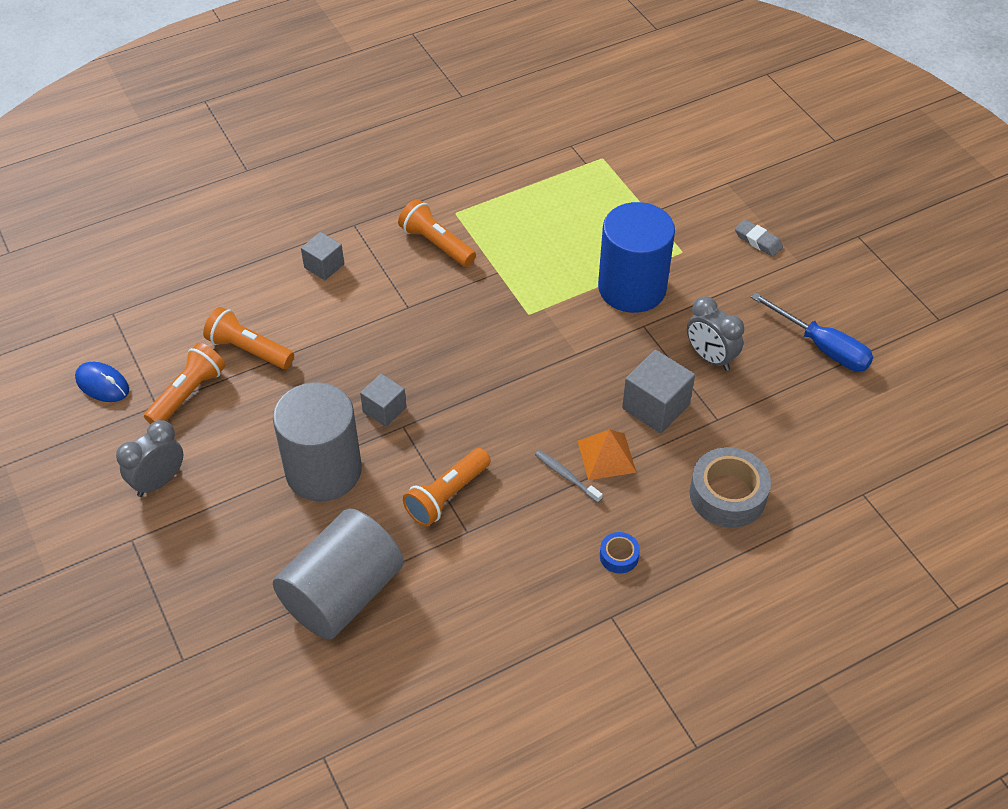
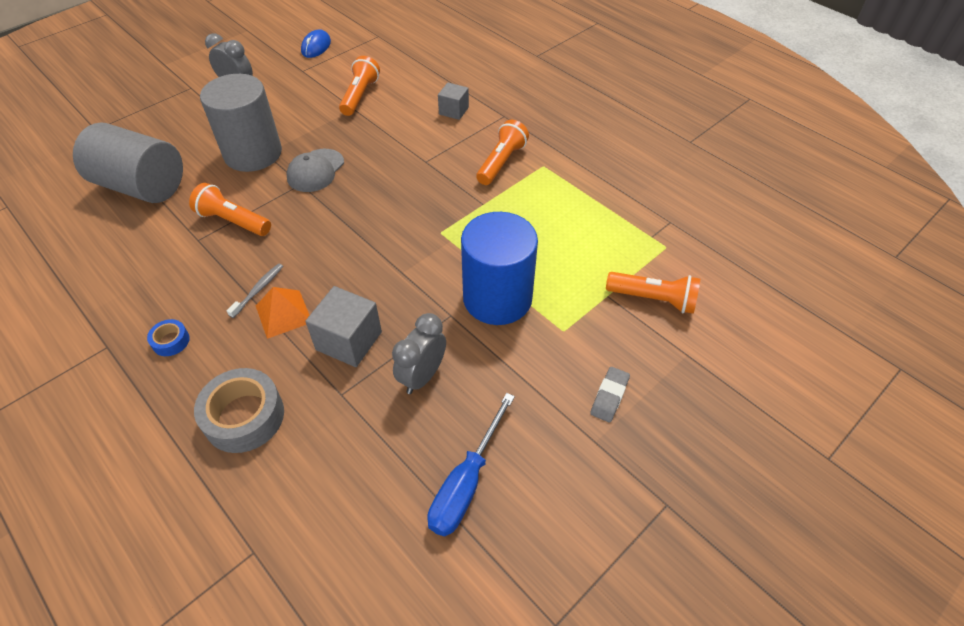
camera: 75 degrees right, 0 degrees up
orange flashlight [144,343,225,424] -> orange flashlight moved to [606,272,700,314]
grey cube [360,374,406,427] -> grey cap [287,149,344,192]

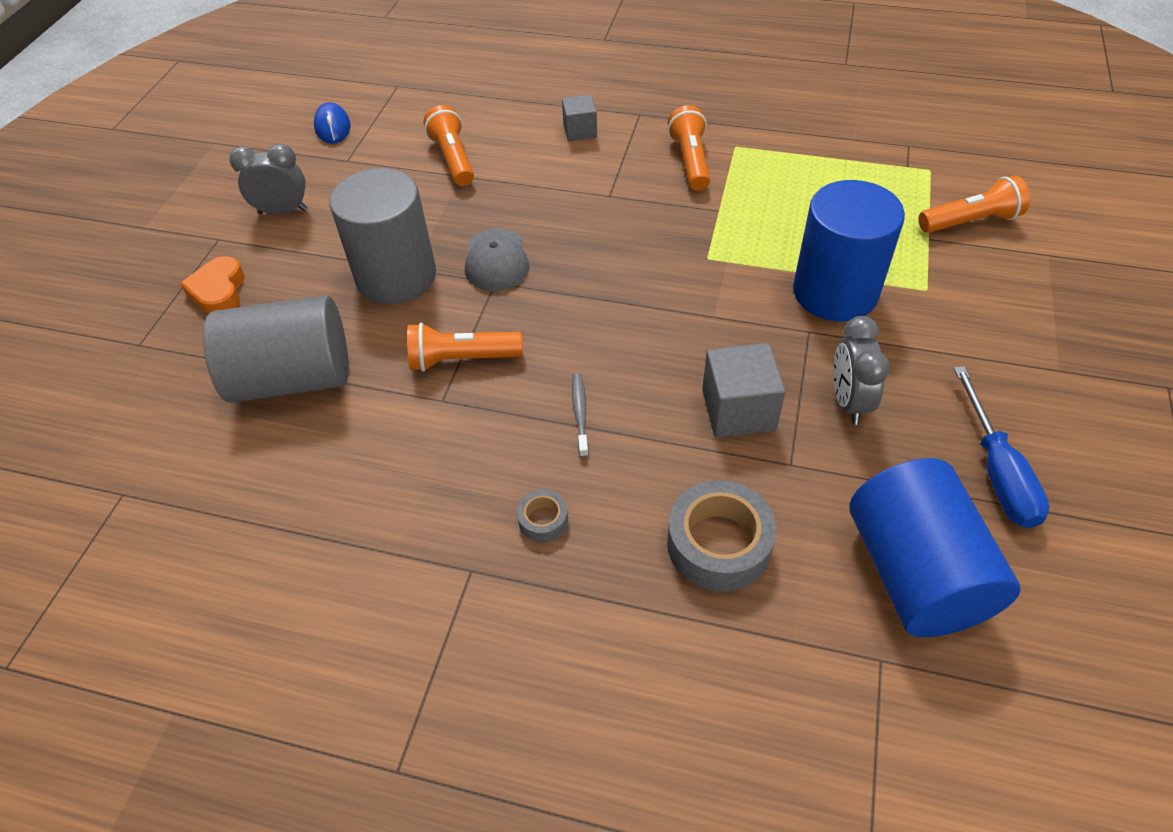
camera: 30 degrees left, 0 degrees up
blue tape [147,319,190,356] -> grey tape [517,490,568,543]
orange pyramid [256,287,310,339] -> none
grey eraser [590,367,630,422] -> none
none -> orange heart [180,256,245,314]
none -> blue cylinder [850,458,1021,637]

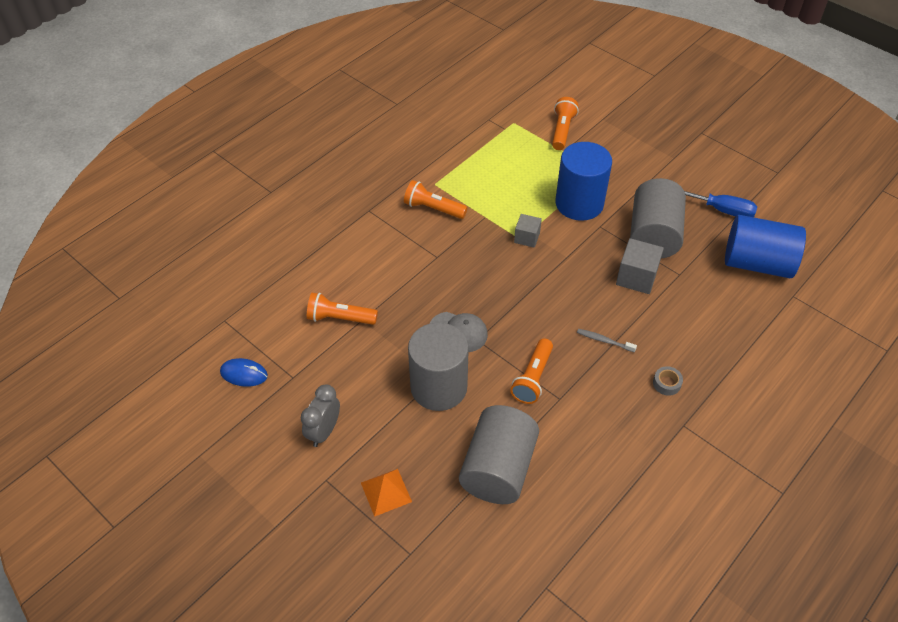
camera: 65 degrees left, 0 degrees up
orange heart [180,256,245,314] -> orange pyramid [361,469,412,517]
grey cube [562,95,597,141] -> grey cube moved to [514,214,542,248]
grey tape [667,480,777,592] -> none
grey clock [833,316,890,425] -> grey cylinder [630,178,686,258]

